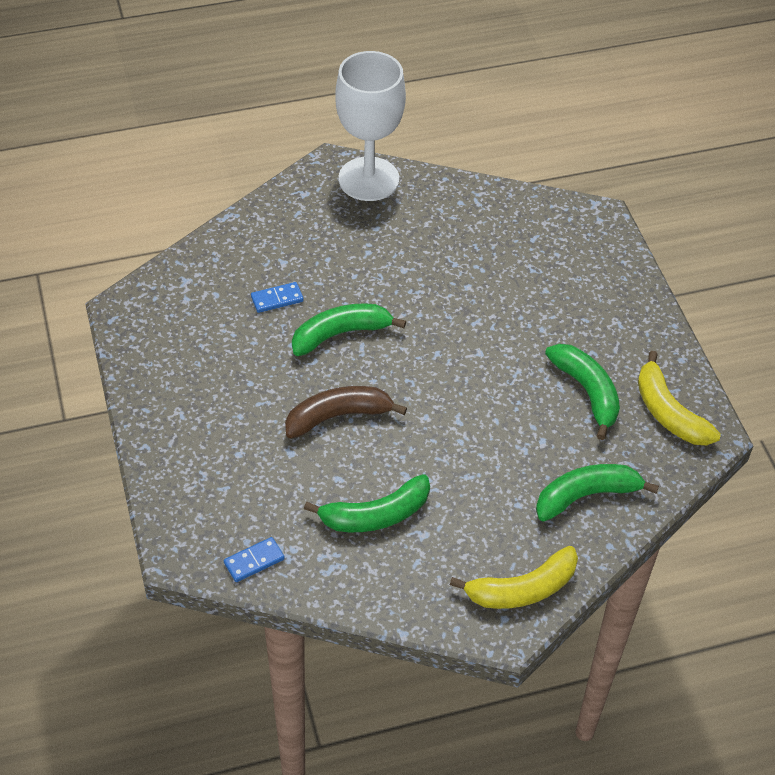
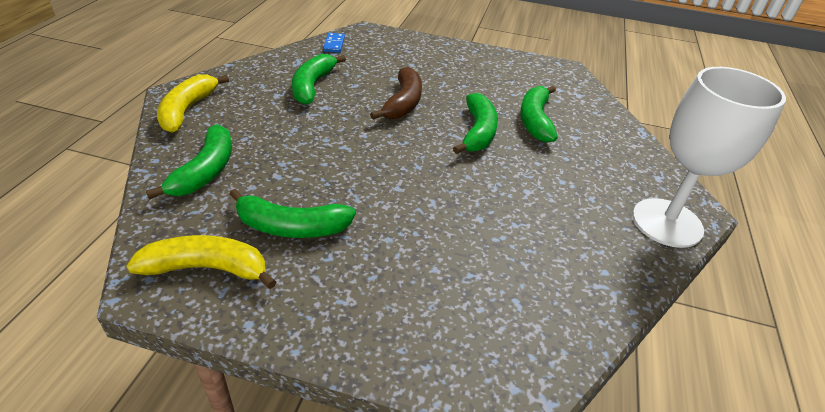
camera: 120 degrees right, 10 degrees down
blue domino [251,282,304,313] -> green banana [520,86,558,143]

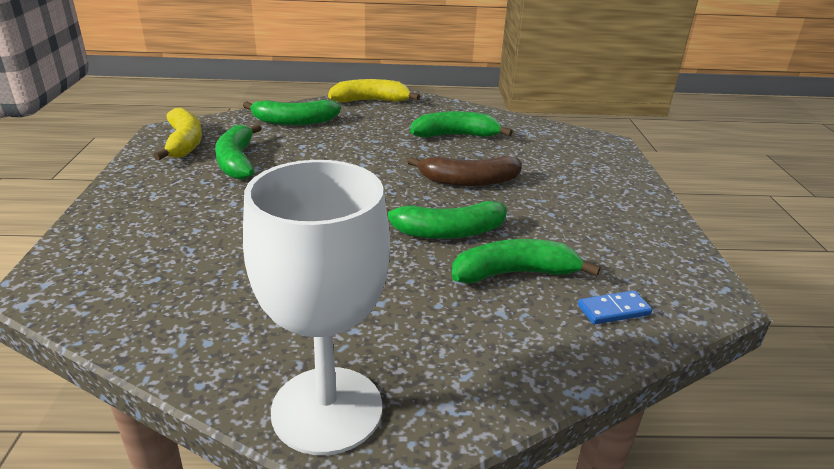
camera: 75 degrees right, 10 degrees down
blue domino [323,33,345,53] -> blue domino moved to [578,290,652,324]

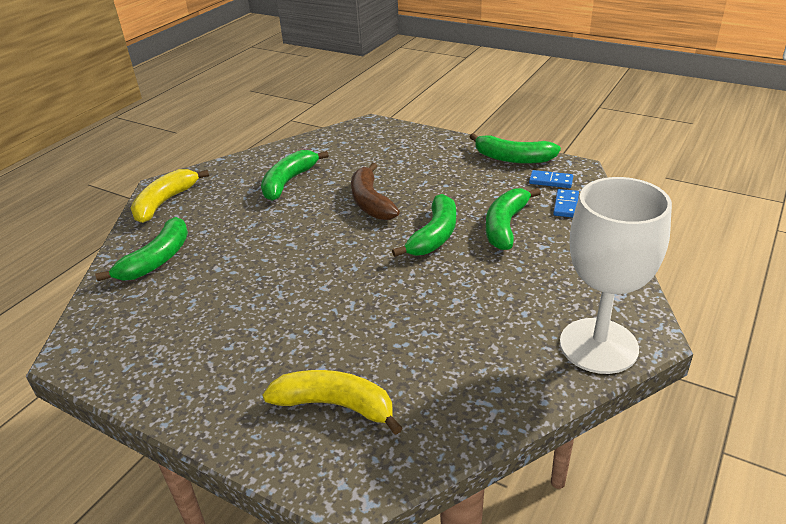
camera: 55 degrees left, 5 degrees up
yellow banana [153,108,202,161] -> yellow banana moved to [262,370,402,435]
green banana [215,124,261,180] -> green banana moved to [469,133,561,164]
brown banana [407,156,522,187] -> brown banana turned 135 degrees clockwise [351,163,400,220]
none -> blue domino [529,170,573,188]

